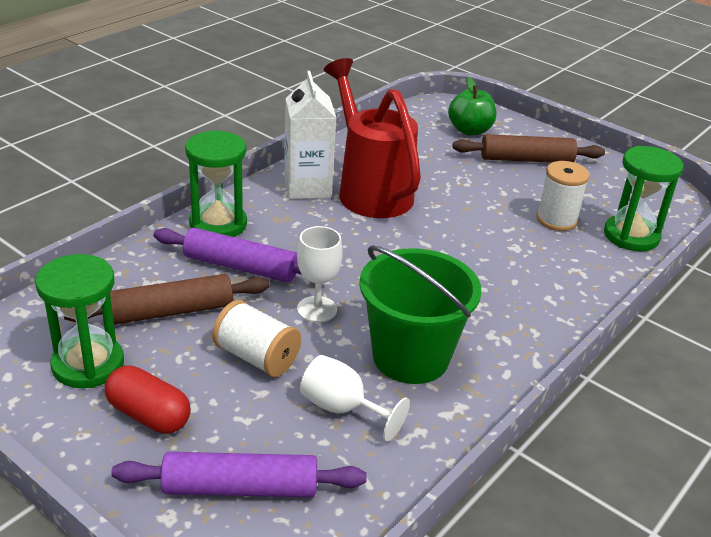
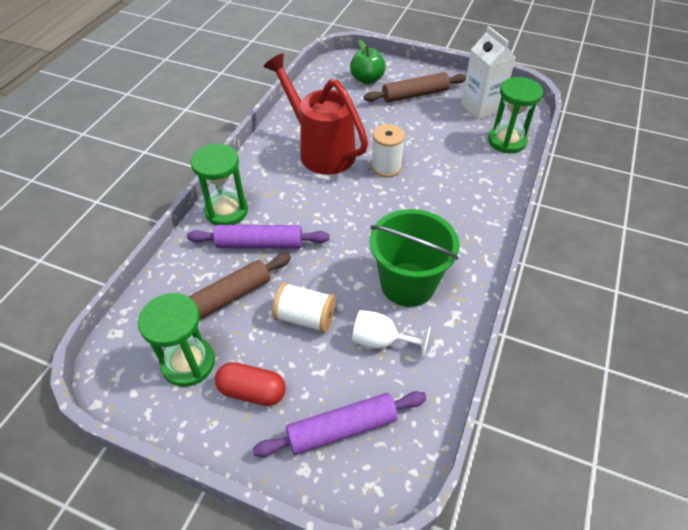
camera: 15 degrees left, 15 degrees up
white carton [284,71,336,199] -> white carton moved to [461,26,516,120]
white goblet [297,226,343,323] -> none
white spool [537,161,590,231] -> white spool moved to [371,124,405,177]

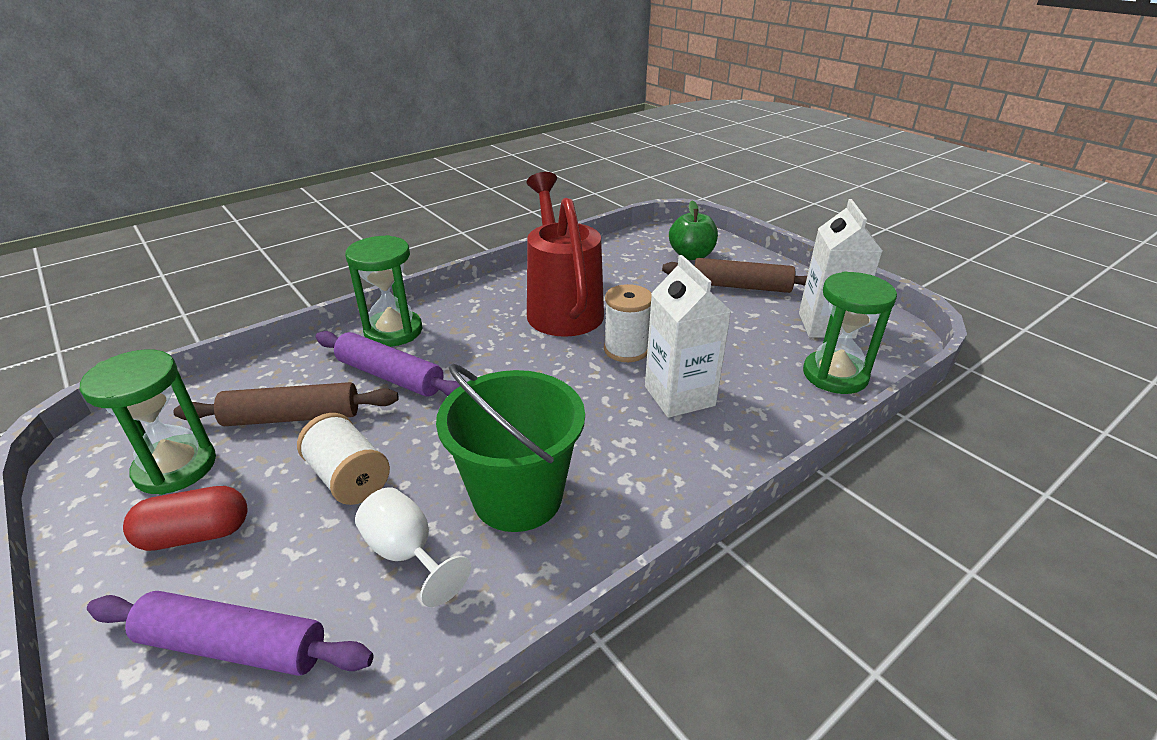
camera: 30 degrees right, 15 degrees down
red capsule [215,362,286,406] -> red capsule turned 60 degrees counterclockwise [123,486,247,551]
none -> white carton [645,255,731,418]

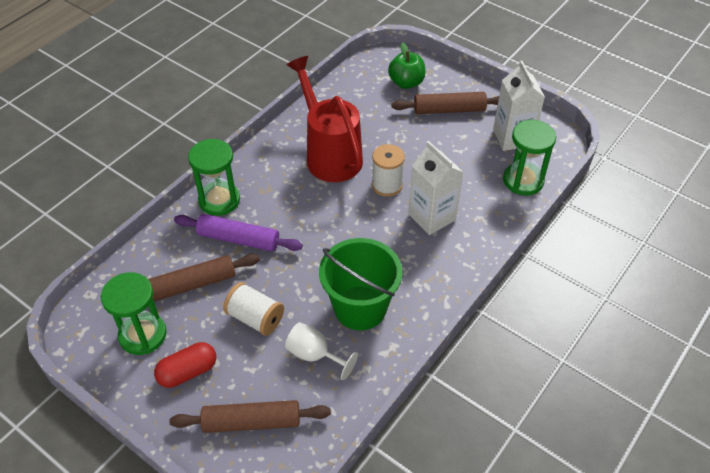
camera: 15 degrees left, 15 degrees up
purple rolling pin [87,591,373,676] -> brown rolling pin [169,400,331,433]

